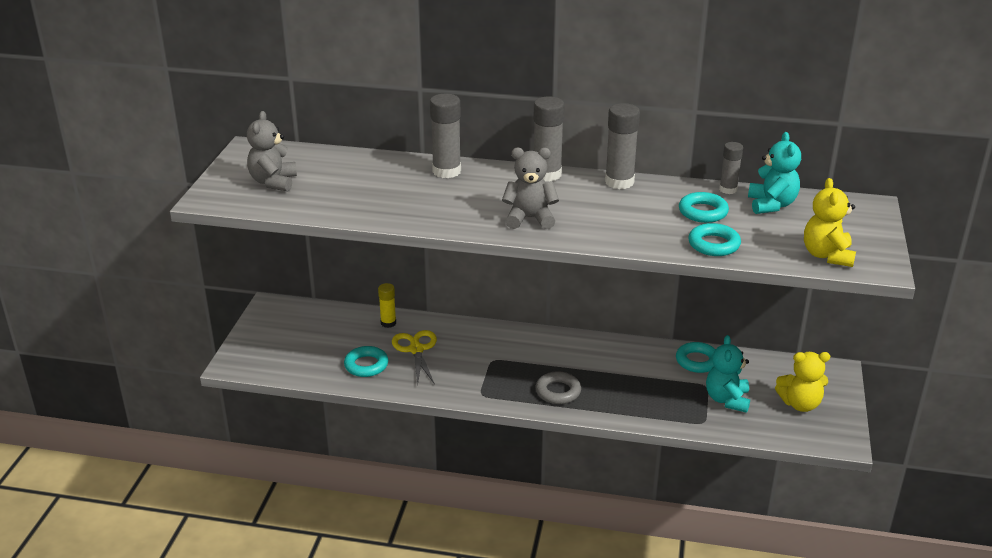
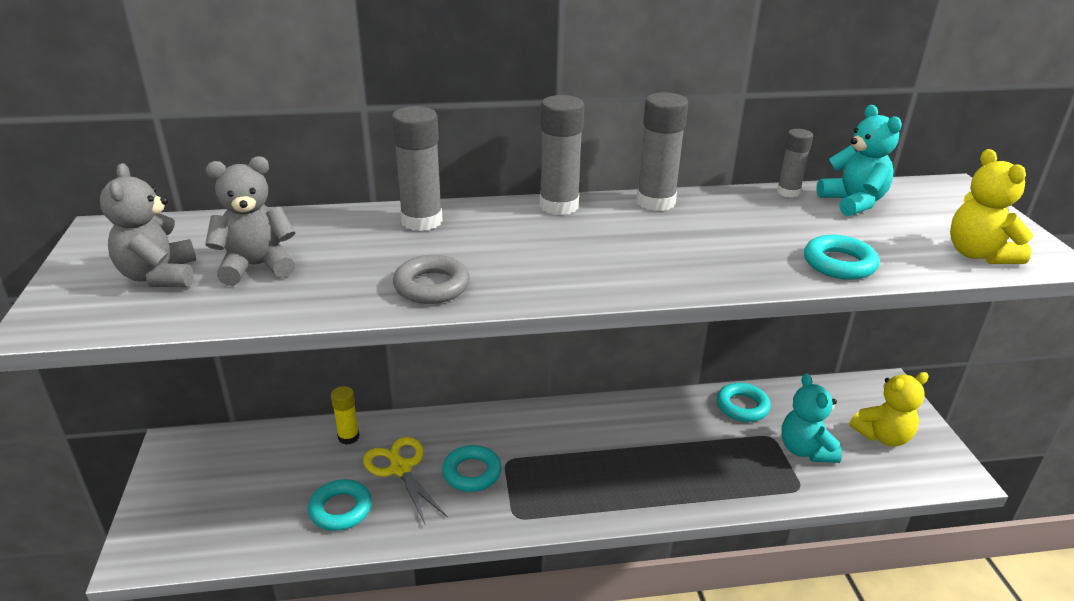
camera: 20 degrees left, 0 degrees up
grey teddy bear [502,148,559,229] -> grey teddy bear moved to [205,156,295,286]
grey ring [536,371,581,404] -> grey ring moved to [393,255,470,304]
turquoise ring [679,192,729,223] -> turquoise ring moved to [442,445,502,492]

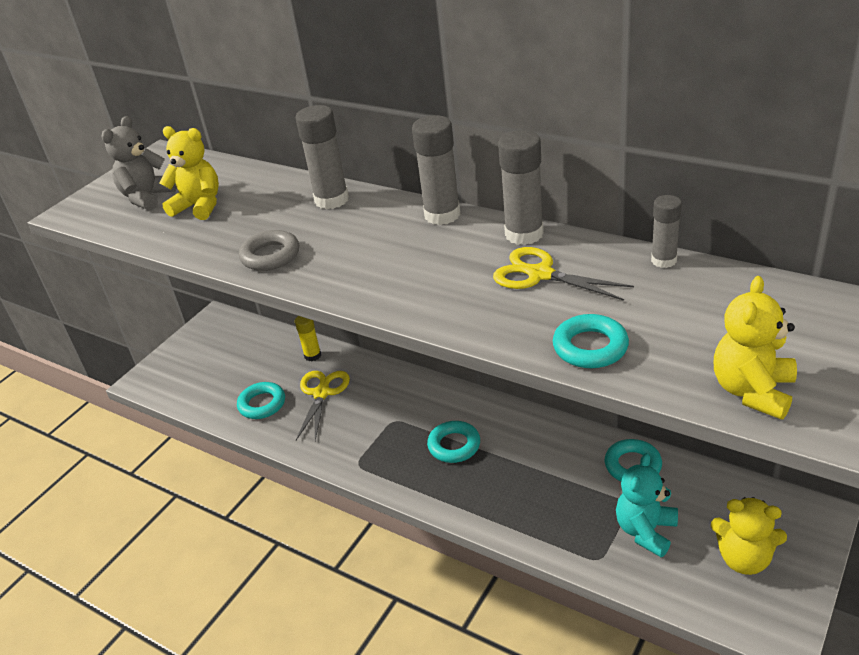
camera: 45 degrees right, 5 degrees up
grey teddy bear [205,156,295,286] -> yellow teddy bear [160,126,219,220]
turquoise ring [442,445,502,492] -> turquoise ring moved to [427,421,480,463]
turquoise teddy bear [816,105,902,216] -> none
none -> yellow scissors [493,247,634,301]

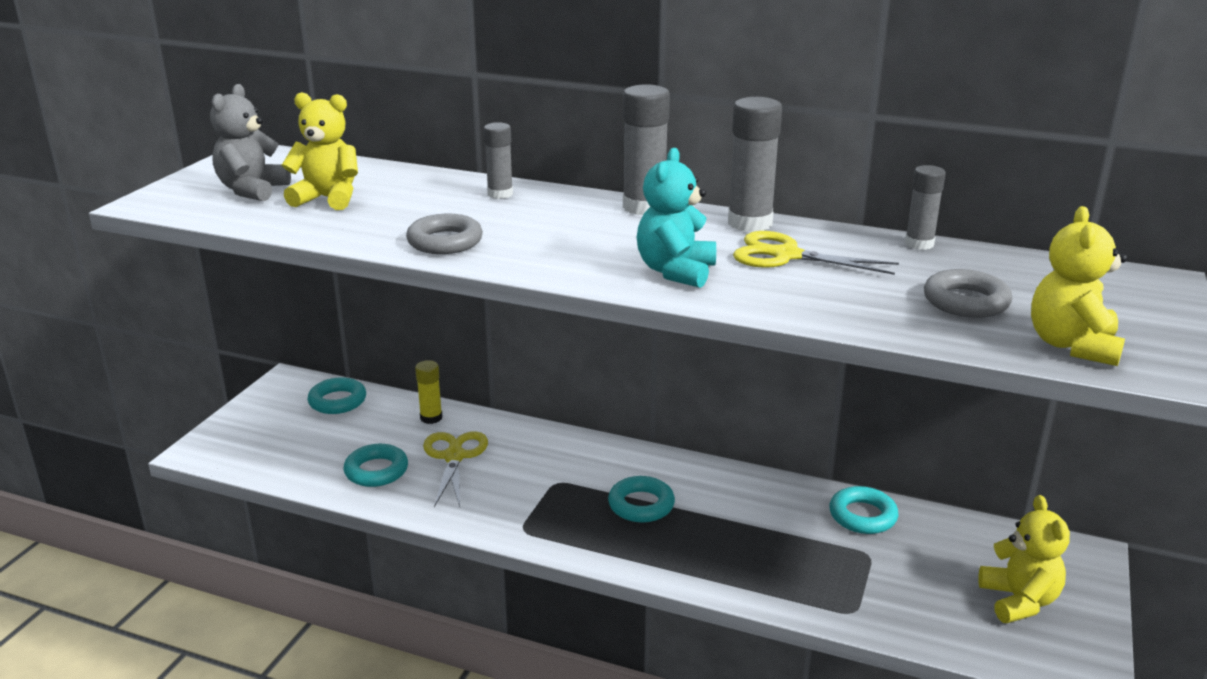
camera: 15 degrees left, 10 degrees down
grey glue stick [296,105,349,209] -> grey glue stick [484,122,513,199], size x0.61
turquoise ring [553,314,629,368] -> turquoise ring moved to [308,377,366,414]
turquoise teddy bear [616,453,678,557] -> turquoise teddy bear moved to [637,148,716,288]
yellow teddy bear [711,497,787,575] -> yellow teddy bear turned 105 degrees counterclockwise [978,495,1070,623]
none -> grey ring [924,269,1012,318]

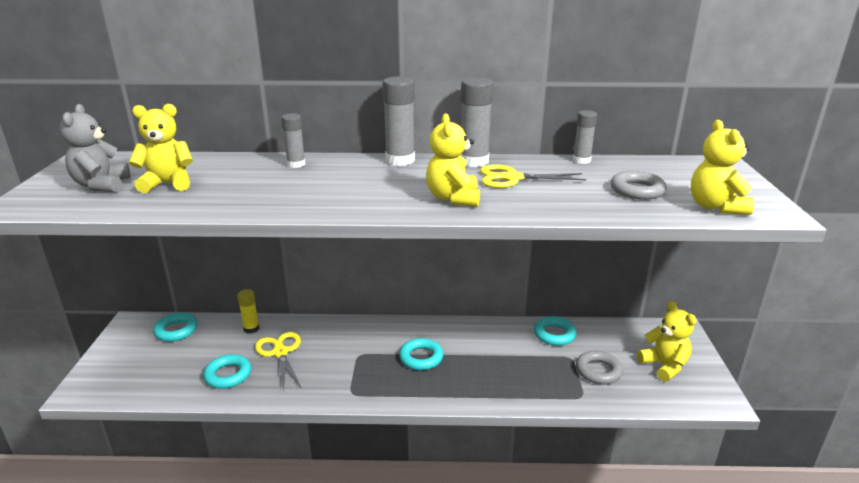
camera: 20 degrees left, 0 degrees up
grey ring [406,214,483,254] -> grey ring moved to [576,351,623,384]
turquoise teddy bear [637,148,716,288] -> yellow teddy bear [426,113,480,207]

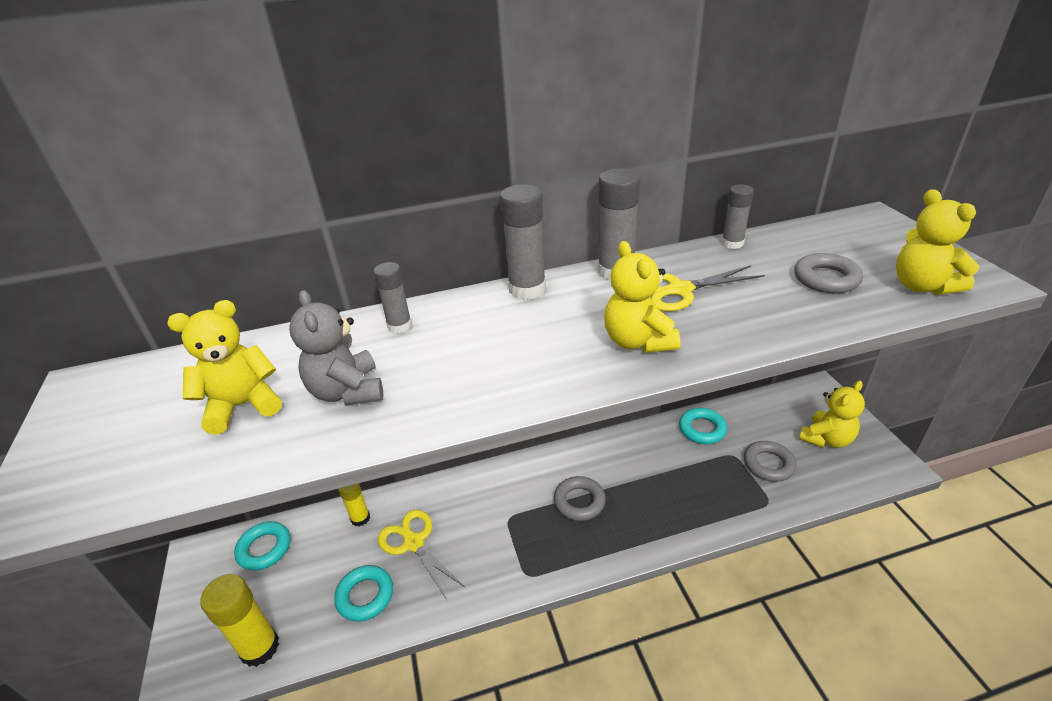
camera: 15 degrees left, 10 degrees up
grey teddy bear [60,104,131,192] -> grey teddy bear moved to [289,290,383,406]
turquoise ring [399,338,443,370] -> grey ring [554,476,606,521]
yellow teddy bear [637,301,697,382] -> yellow teddy bear turned 90 degrees clockwise [799,381,865,448]
none -> yellow glue stick [200,574,279,667]

